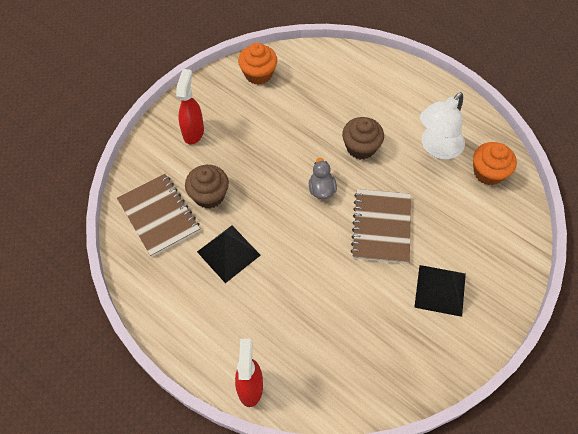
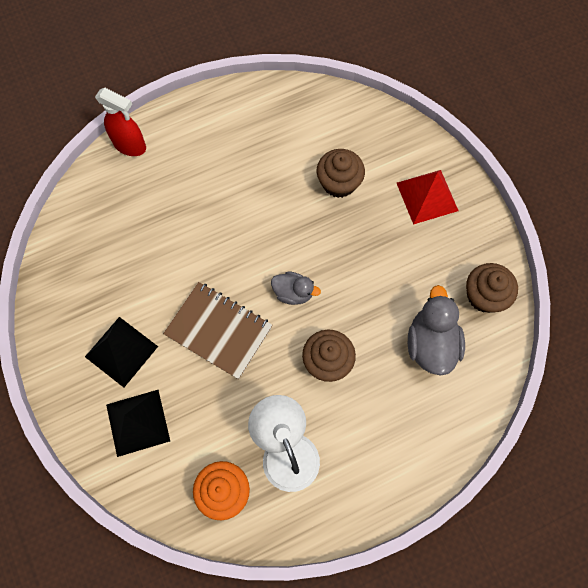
camera: 115 degrees right, 10 degrees up
brown notebook [117,174,200,257] -> none
red spray bottle [176,69,204,145] -> red pyramid [397,170,459,225]
black pyramid [197,225,261,283] -> black pyramid moved to [106,390,170,457]
orange cupcake [238,43,277,85] -> brown cupcake [466,263,518,313]
none -> grey duck [408,285,465,376]

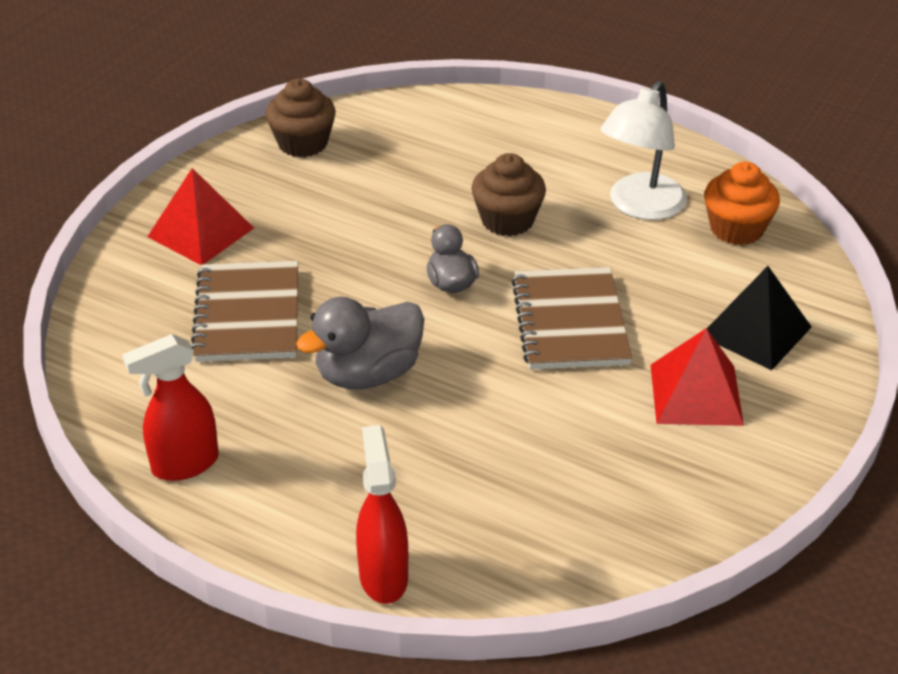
camera: 125 degrees left, 30 degrees down
black pyramid [85,317,158,387] -> red pyramid [651,328,744,426]
brown cupcake [317,149,365,198] -> brown notebook [191,261,298,362]
grey duck [408,285,465,376] -> grey duck moved to [296,297,424,389]
none -> red spray bottle [122,334,219,481]

